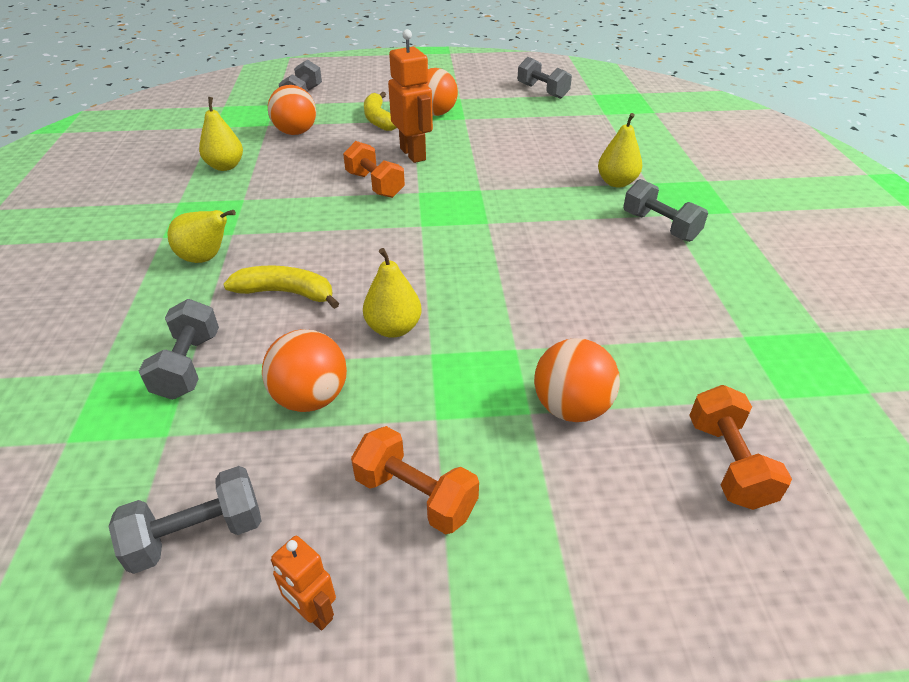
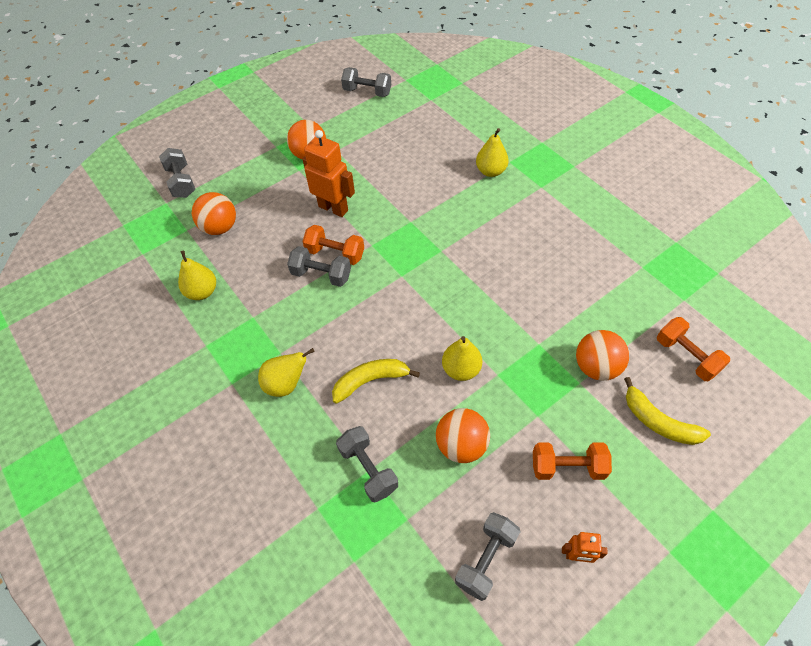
camera: 30 degrees left, 15 degrees up
yellow banana [364,92,397,131] -> yellow banana moved to [624,377,711,445]
grey dumbbell [623,179,708,242] -> grey dumbbell moved to [287,246,351,287]

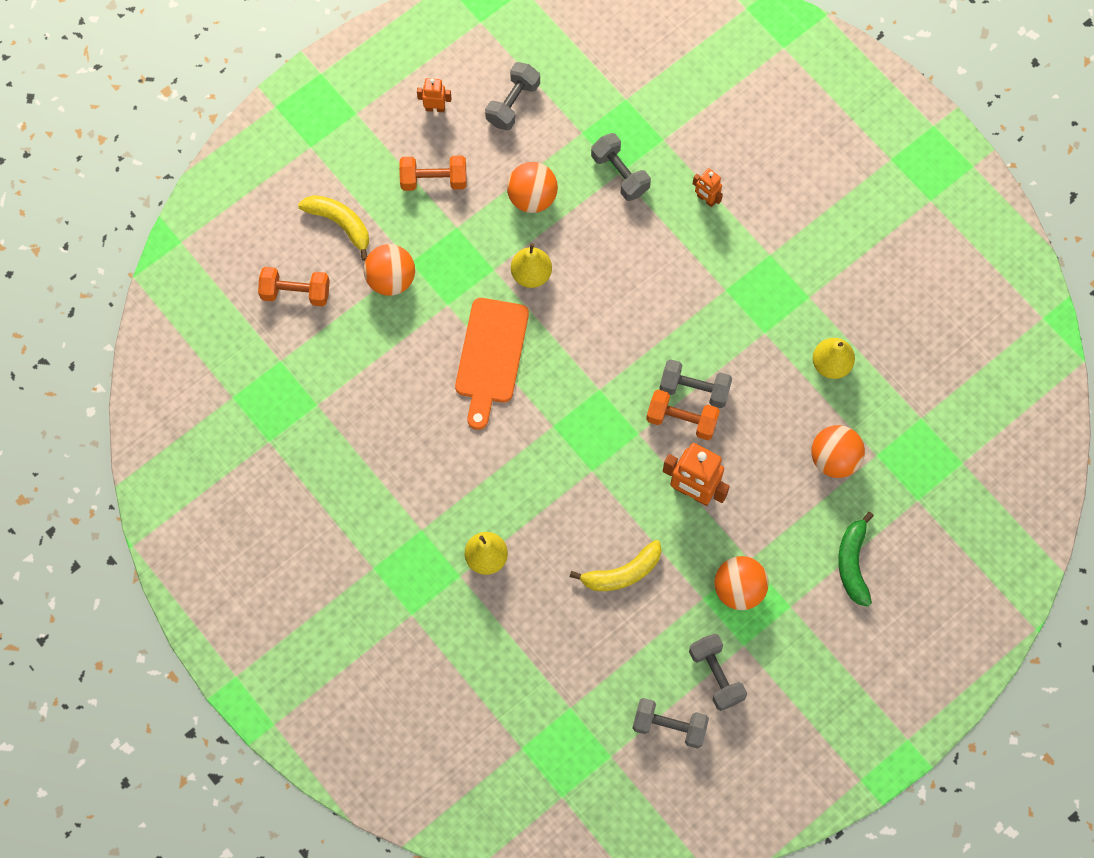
camera: 175 degrees right, 15 degrees up
grey dumbbell [159,148,195,198] -> grey dumbbell moved to [689,634,747,711]
yellow pear [258,348,315,397] -> none
yellow banana [332,359,420,404] -> yellow banana moved to [570,540,662,591]
orange dumbbell [657,317,730,381] -> orange dumbbell turned 45 degrees counterclockwise [258,267,330,306]
none -> orange cutting board [455,298,529,430]
none -> orange robot [693,168,723,207]
none -> green banana [838,512,874,607]

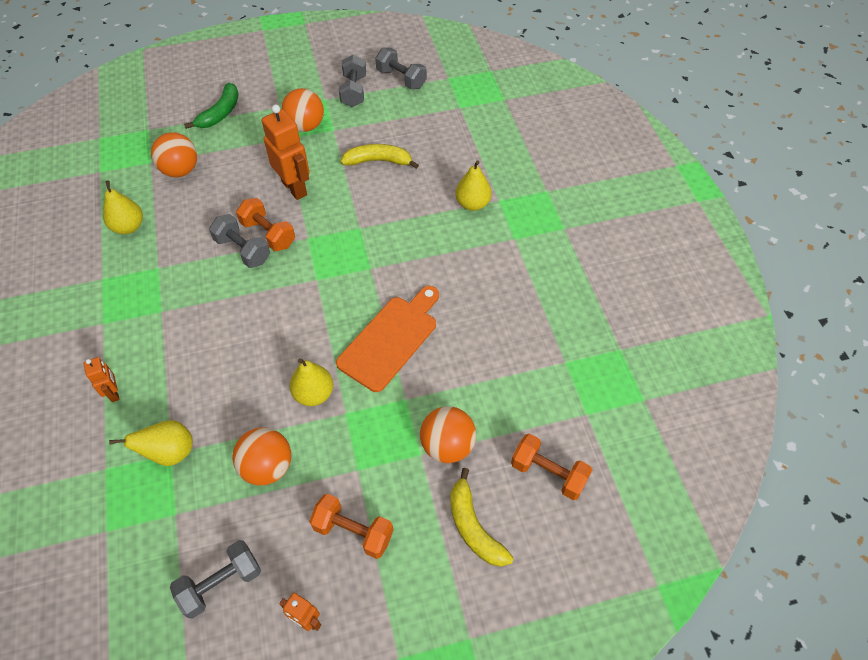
camera: 155 degrees left, 15 degrees down
grey dumbbell [591,133,651,201] -> yellow pear [109,420,193,466]

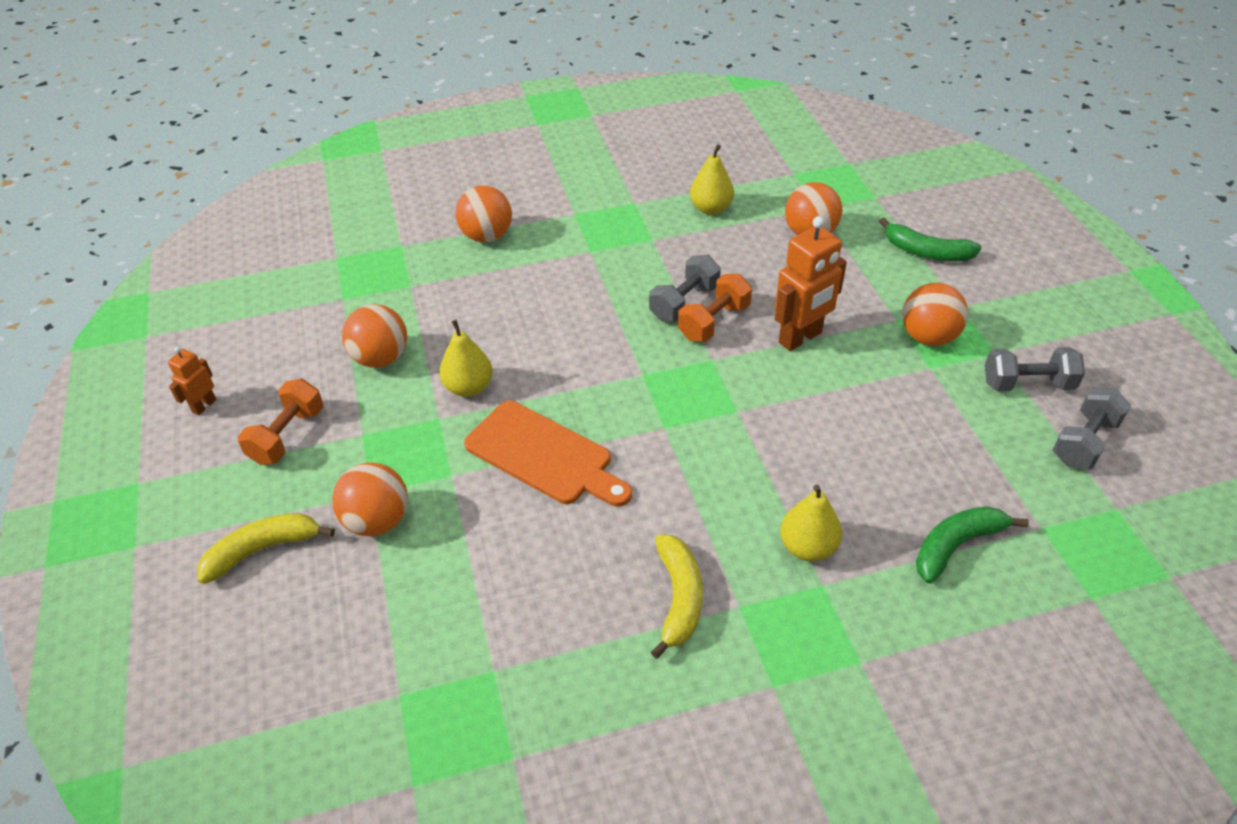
camera: 90 degrees right, 10 degrees down
orange robot [83,357,120,402] -> orange ball [455,185,512,242]
yellow pear [109,420,193,466] -> none
grey dumbbell [170,540,261,619] -> none
yellow banana [341,144,419,169] -> yellow banana moved to [651,534,703,659]
orange dumbbell [511,433,592,500] -> none
none -> green banana [916,506,1029,583]

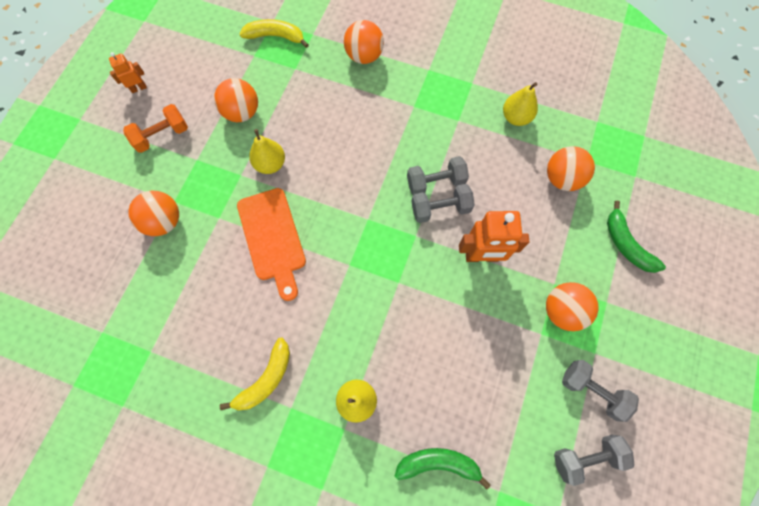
camera: 35 degrees right, 25 degrees up
yellow banana [197,513,335,584] -> yellow banana moved to [240,19,309,48]
orange dumbbell [678,274,752,342] -> grey dumbbell [412,184,475,223]

